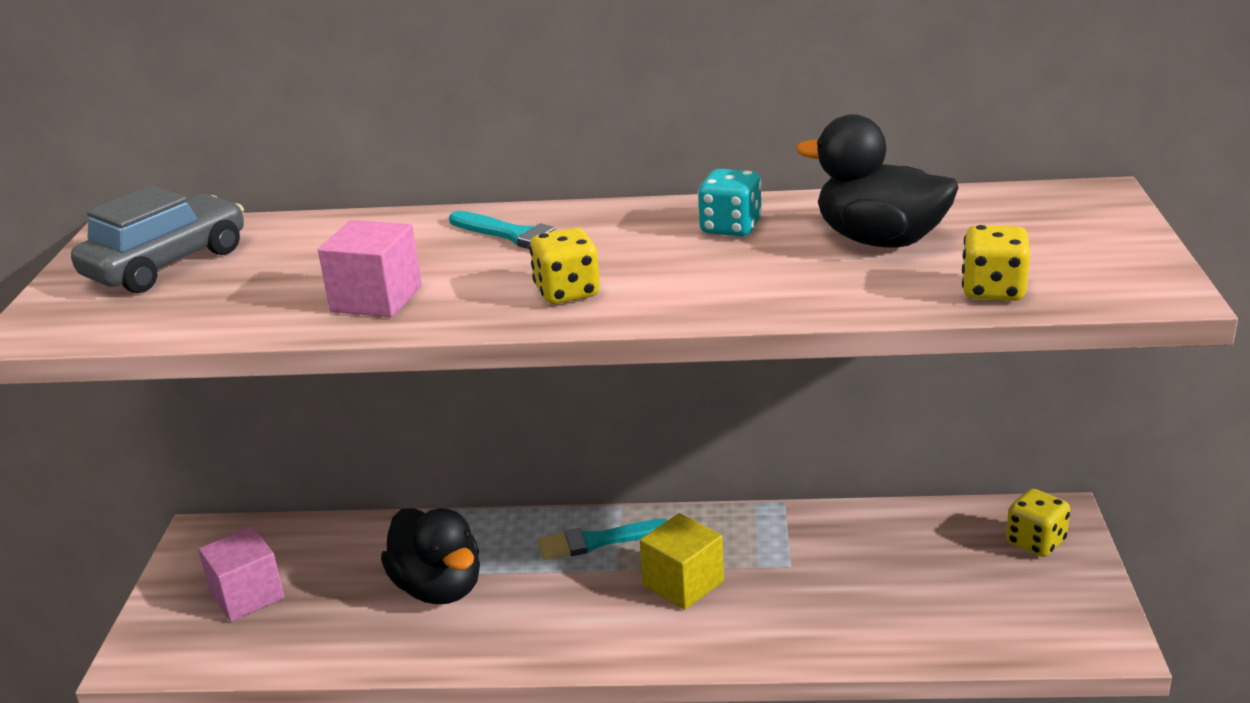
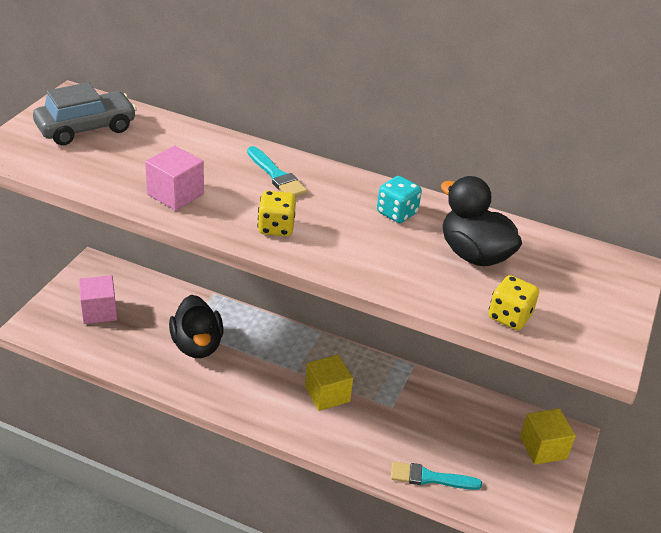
camera: 15 degrees right, 10 degrees up
turquoise brush [538,519,668,560] -> turquoise brush moved to [391,462,482,490]
yellow dice [1006,489,1070,557] -> yellow cube [520,409,576,465]

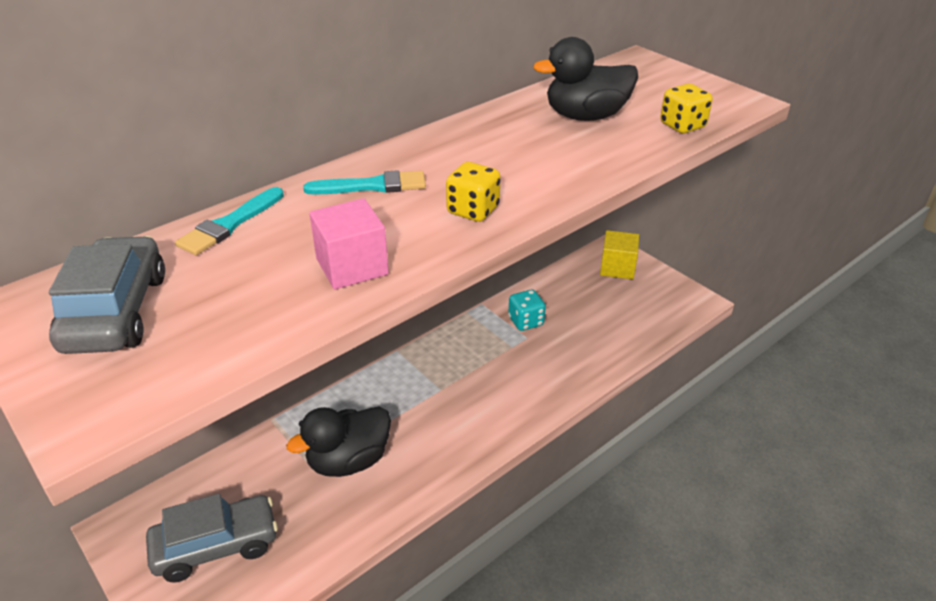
camera: 60 degrees left, 0 degrees up
pink cube [79,275,117,324] -> grey car [146,493,278,582]
black duck [169,295,224,358] -> black duck turned 135 degrees clockwise [286,407,391,477]
yellow cube [305,355,353,411] -> none
turquoise dice [377,176,422,223] -> turquoise dice moved to [508,290,546,331]
turquoise brush [391,462,482,490] -> turquoise brush moved to [175,187,284,255]

